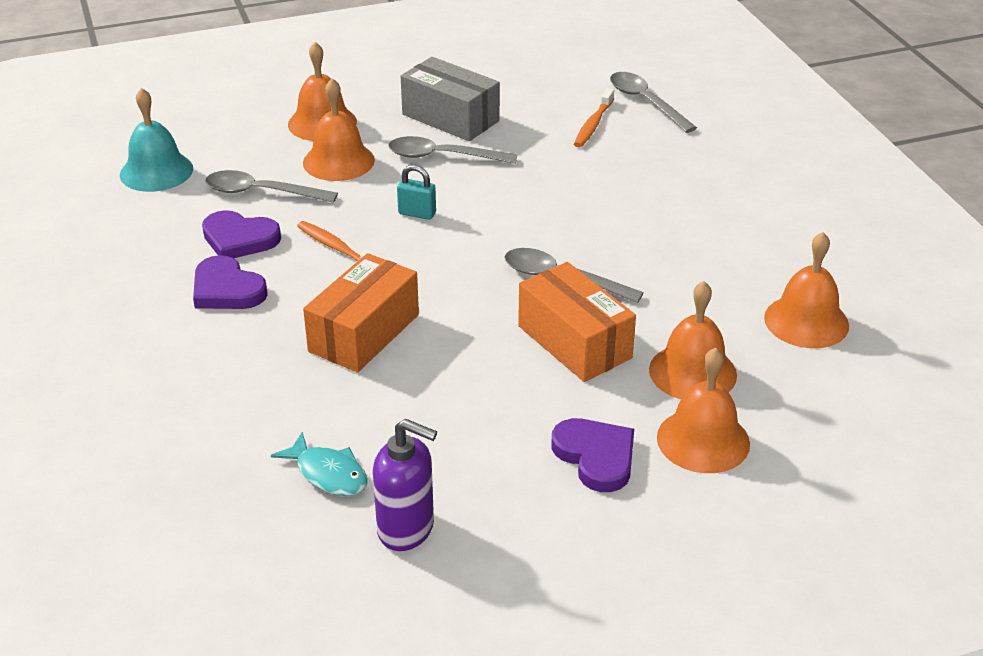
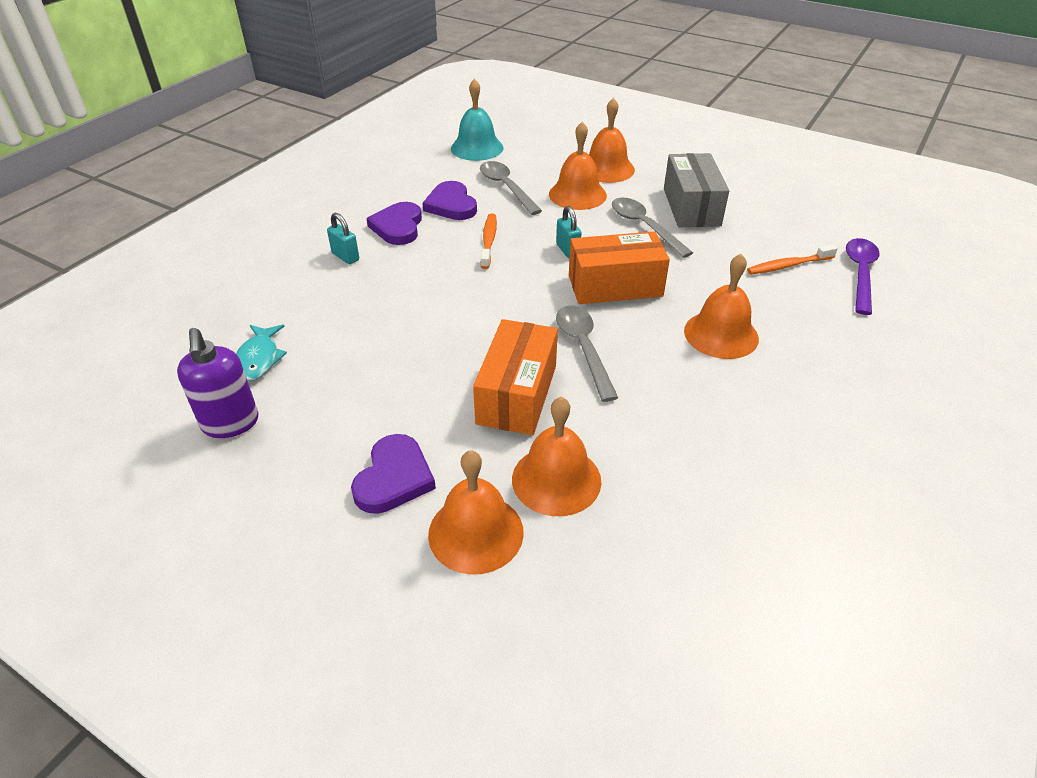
camera: 50 degrees right, 5 degrees up
orange box [303,253,419,372] -> orange box moved to [569,231,670,304]
grey spoon [610,72,697,133] -> purple spoon [846,238,880,315]
orange bell [764,232,849,348] -> orange bell moved to [684,254,759,359]
none -> turquoise padlock [327,212,359,264]

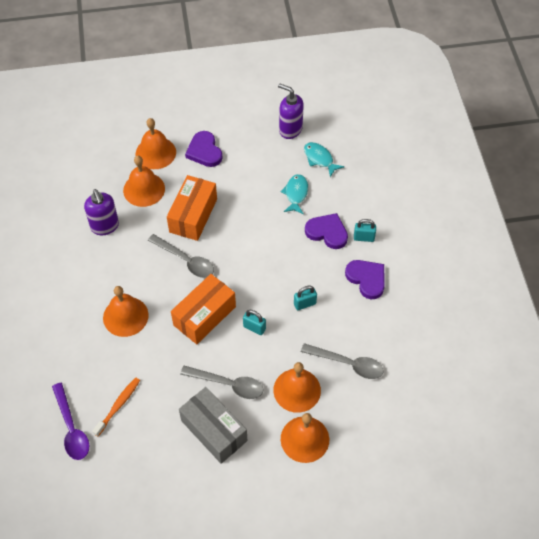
camera: 140 degrees right, 15 degrees up
purple heart [422,181,477,220] -> purple heart moved to [305,213,348,249]
turquoise bell [451,79,503,161] -> none
orange box [473,319,558,435] -> orange box turned 45 degrees clockwise [167,175,217,241]
orange toothbrush [481,213,497,269] -> turquoise padlock [294,286,317,310]
none -> purple soap dispenser [84,189,119,235]
none -> turquoise fish [281,174,308,214]

